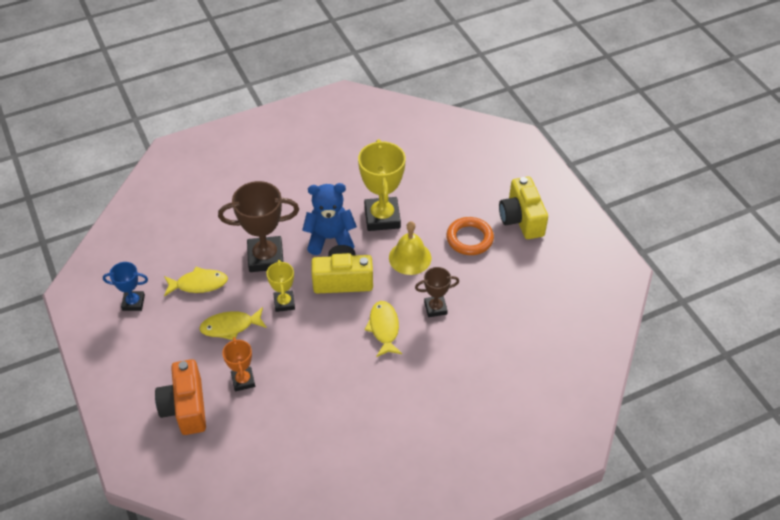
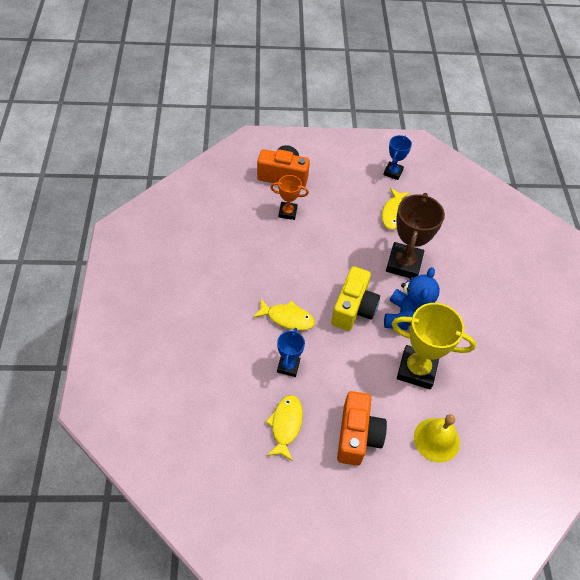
camera: 110 degrees right, 5 degrees up
yellow fish [199,307,267,340] -> yellow fish moved to [265,395,303,461]
yellow trophy [267,260,295,312] -> none
yellow bell [389,221,431,275] -> yellow bell moved to [414,414,460,463]
brown trophy [415,267,459,317] -> blue trophy [277,328,305,377]
orange ring [446,217,494,255] -> orange camera [337,391,387,466]
yellow camera [499,176,548,239] -> none

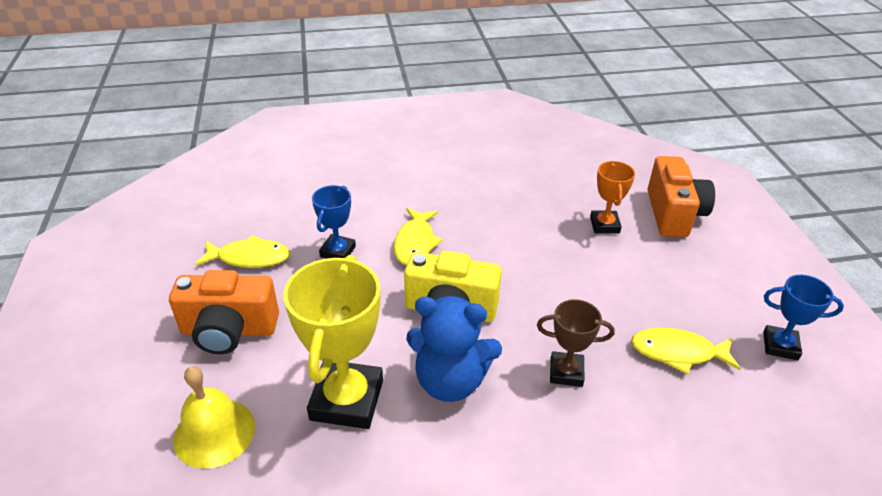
camera: 85 degrees right, 15 degrees down
blue trophy [277,328,305,377] -> blue trophy turned 75 degrees counterclockwise [312,185,356,259]
brown trophy [386,193,445,278] -> brown trophy [537,299,615,387], size x0.55

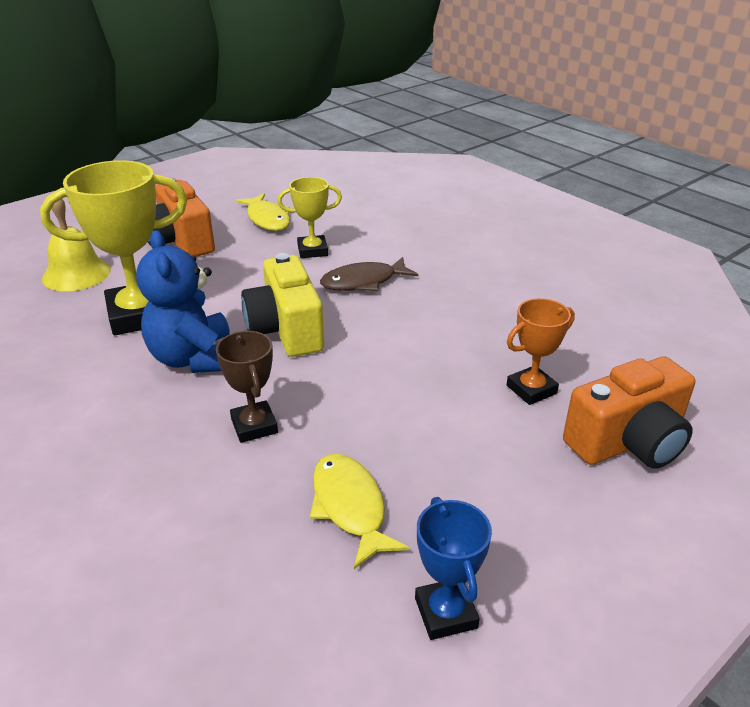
camera: 60 degrees right, 5 degrees down
blue trophy [312,185,356,259] -> yellow trophy [278,177,342,258]
yellow fish [393,208,443,266] -> brown fish [320,257,418,291]

